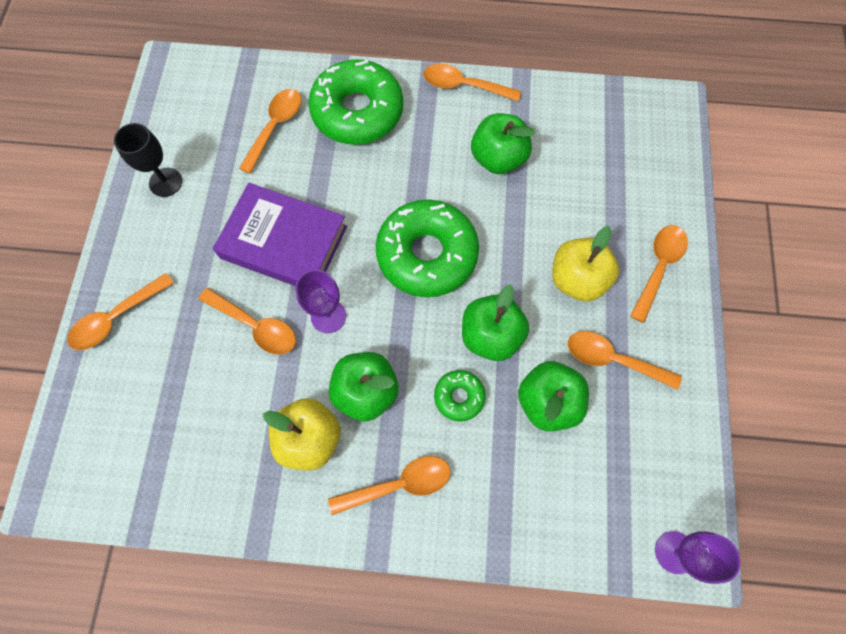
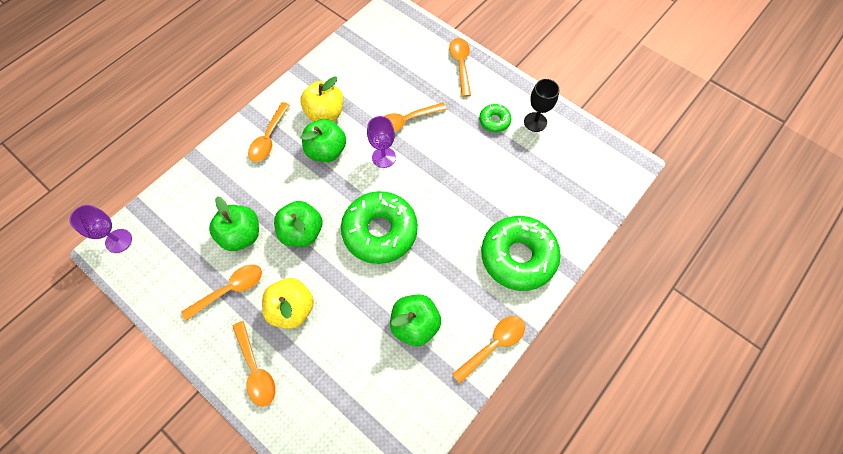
camera: 125 degrees right, 5 degrees down
purple book [213,183,347,286] -> none
orange spoon [239,89,302,174] -> none
green donut [434,370,486,422] -> green donut moved to [479,104,511,132]

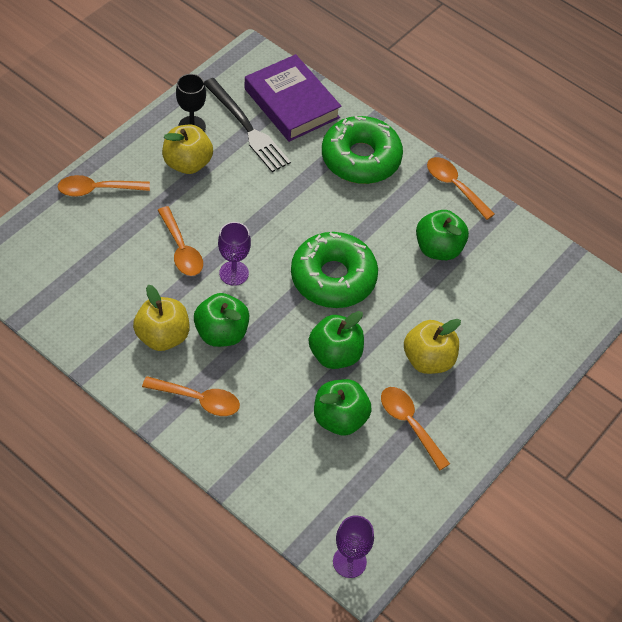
camera: 95 degrees left, 10 degrees down
orange spoon [233,321,276,407] -> none
green donut [479,104,511,132] -> yellow apple [162,125,213,174]
none -> black fork [204,78,291,172]
none -> purple book [245,54,341,142]

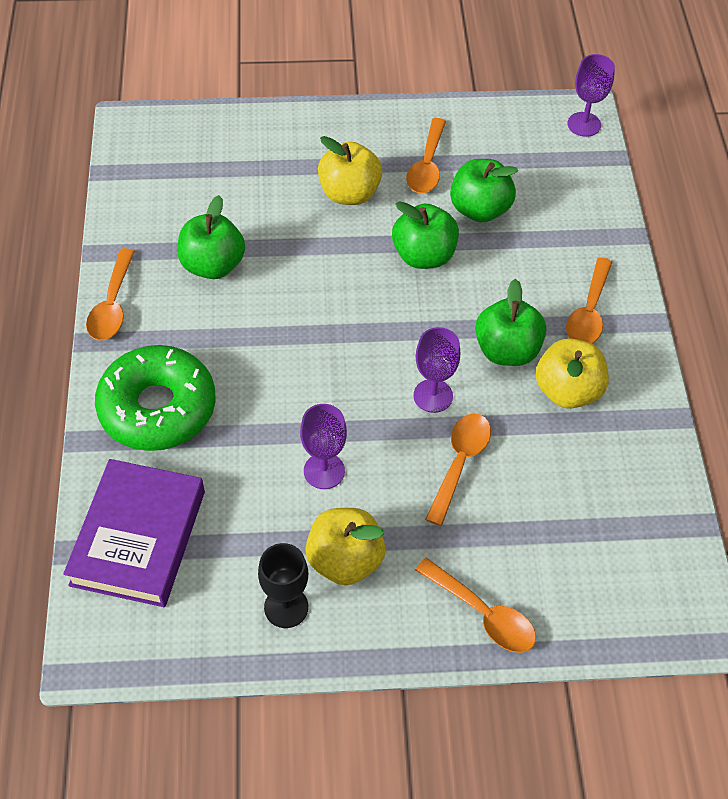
camera: 130 degrees left, 0 degrees up
orange spoon [142,376,240,416] -> orange spoon turned 135 degrees counterclockwise [566,257,612,343]
black fork [204,78,291,172] -> none
green donut [291,232,378,308] -> none
none -> purple goblet [300,404,347,489]

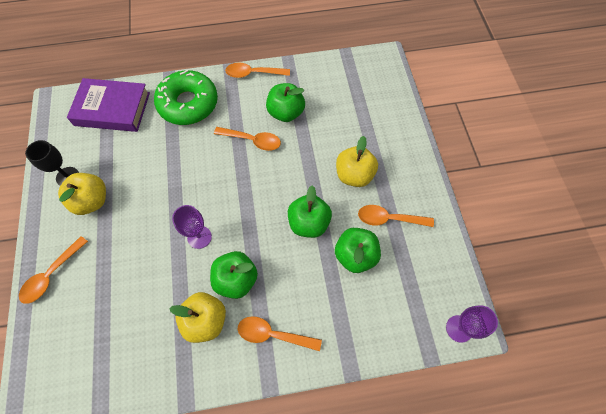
camera: 85 degrees right, 10 degrees up
purple goblet [300,404,347,489] -> none
orange spoon [425,413,491,526] -> orange spoon moved to [214,127,281,151]

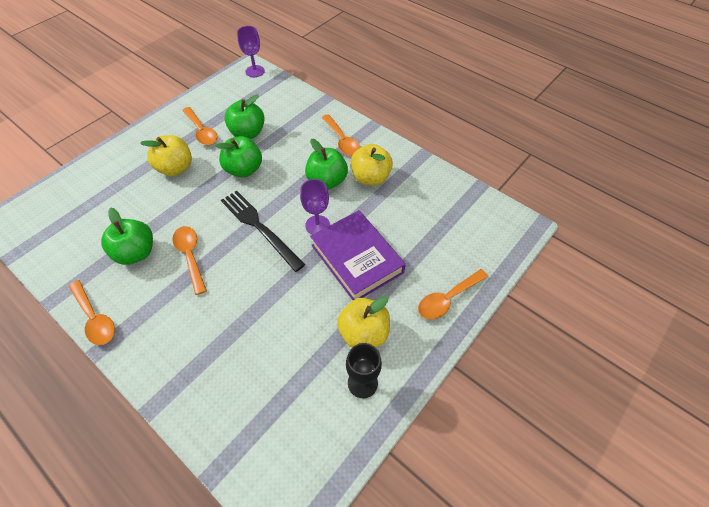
camera: 130 degrees left, 10 degrees down
orange spoon [19,236,88,304] -> orange spoon turned 150 degrees clockwise [418,269,488,319]
purple book [67,78,150,132] -> purple book moved to [310,210,406,300]
green donut [154,70,218,125] -> none
none -> black fork [221,191,306,272]

